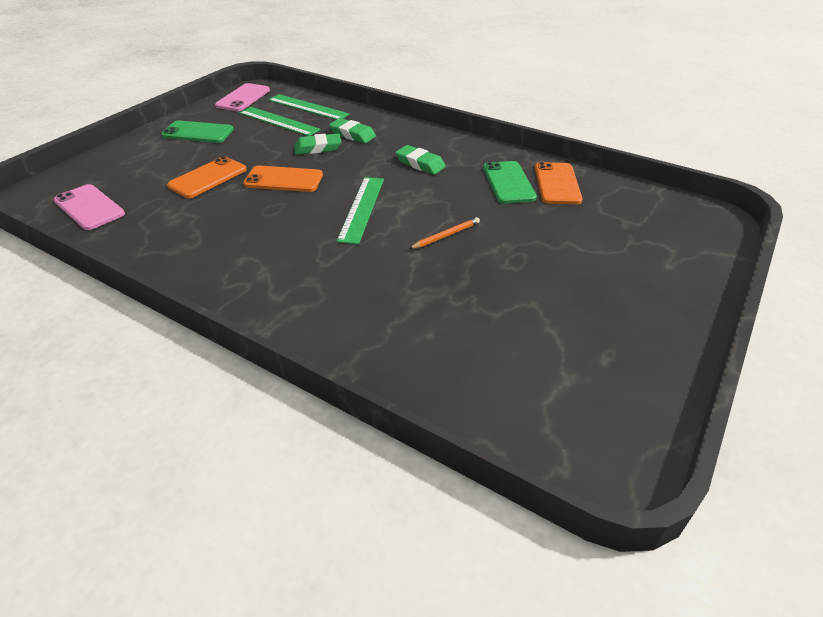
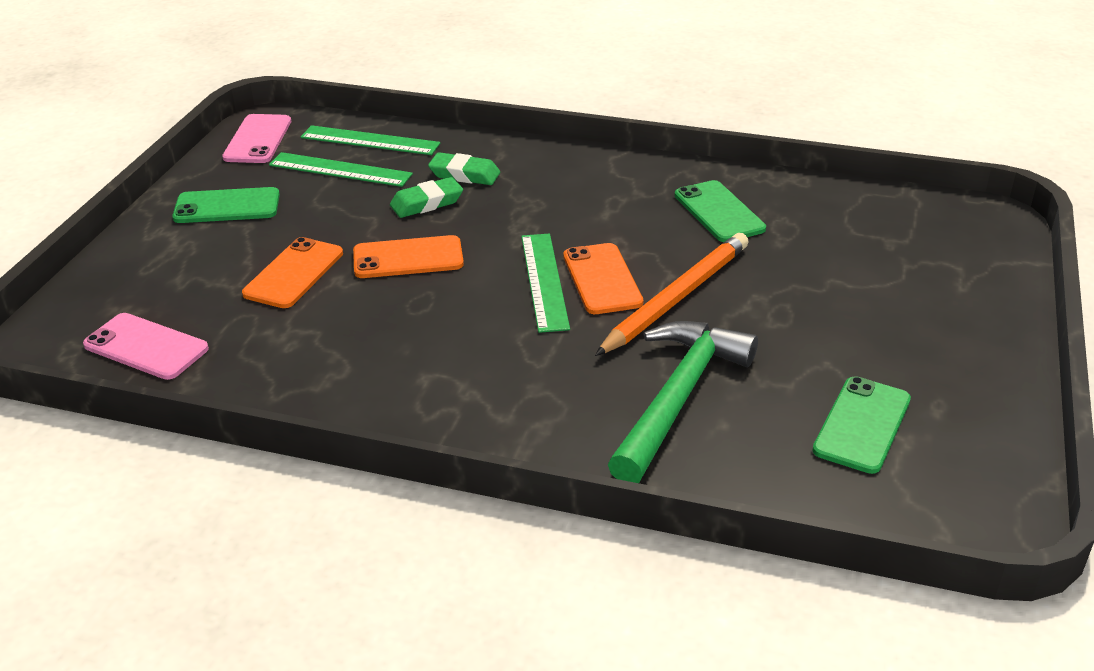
camera: 15 degrees left, 5 degrees down
green eraser [395,145,446,175] -> none
orange pencil [409,217,480,249] -> orange pencil [595,233,748,356], size x2.14
orange phone [535,162,583,204] -> orange phone moved to [563,243,644,314]
none -> green hammer [608,321,758,483]
none -> green phone [812,376,911,474]

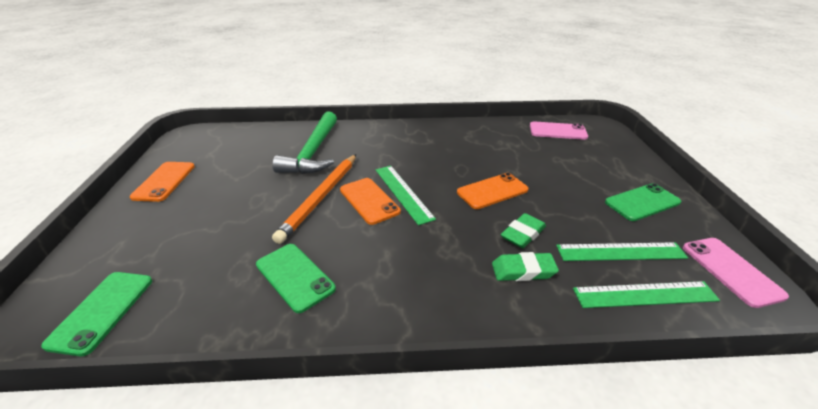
camera: 160 degrees right, 0 degrees up
orange phone [242,237,343,308] -> orange phone moved to [130,162,195,202]
green phone [812,376,911,474] -> green phone moved to [41,272,152,356]

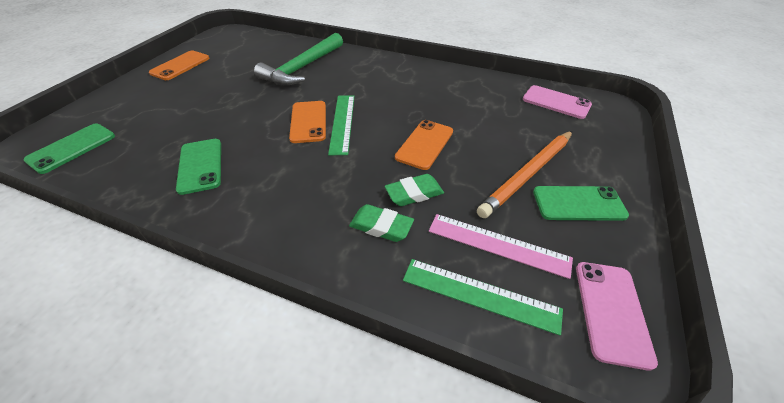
camera: 25 degrees right, 10 degrees up
orange pencil [272,154,356,244] -> orange pencil moved to [477,131,573,218]
orange phone [457,173,529,209] -> orange phone turned 60 degrees counterclockwise [395,120,453,170]
green ruler [556,242,688,261] -> pink ruler [429,214,573,279]

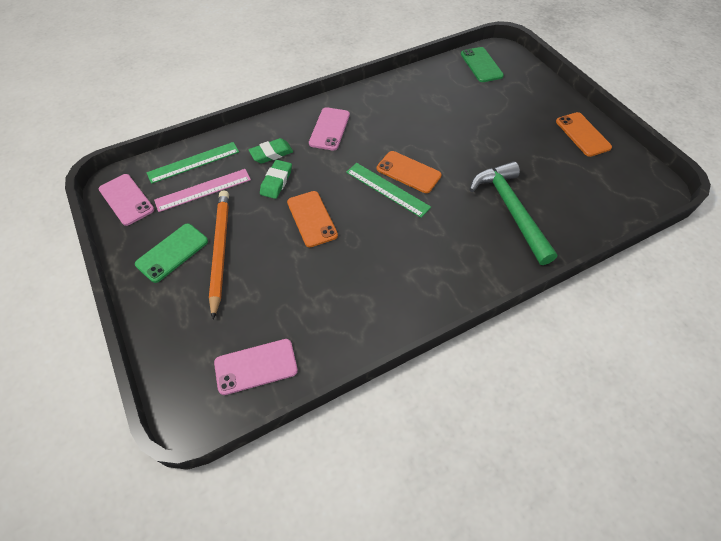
camera: 130 degrees right, 10 degrees up
green phone [176,139,221,195] -> none
none -> pink phone [309,107,350,150]

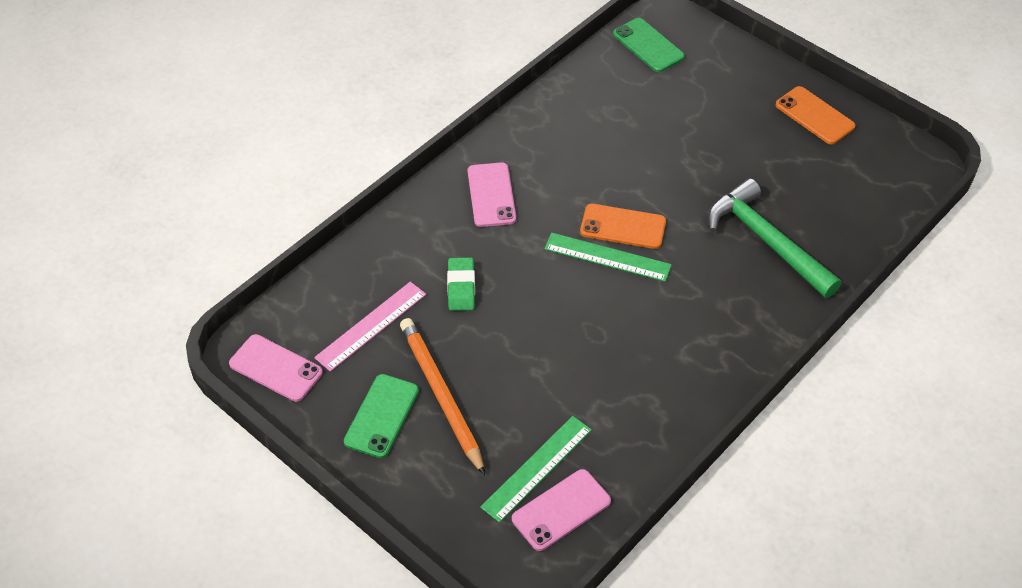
camera: 20 degrees left, 5 degrees down
green ruler [147,142,239,184] -> green ruler moved to [480,416,592,523]
green eraser [249,138,293,164] -> none
orange phone [287,191,338,247] -> none

